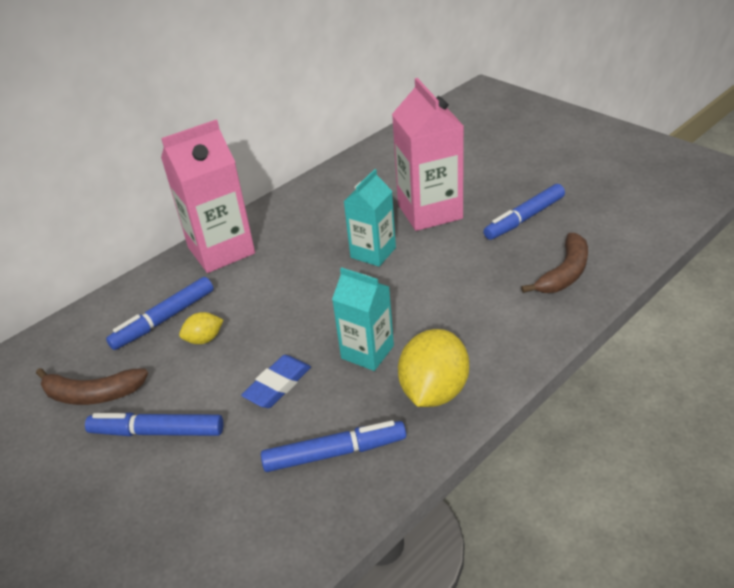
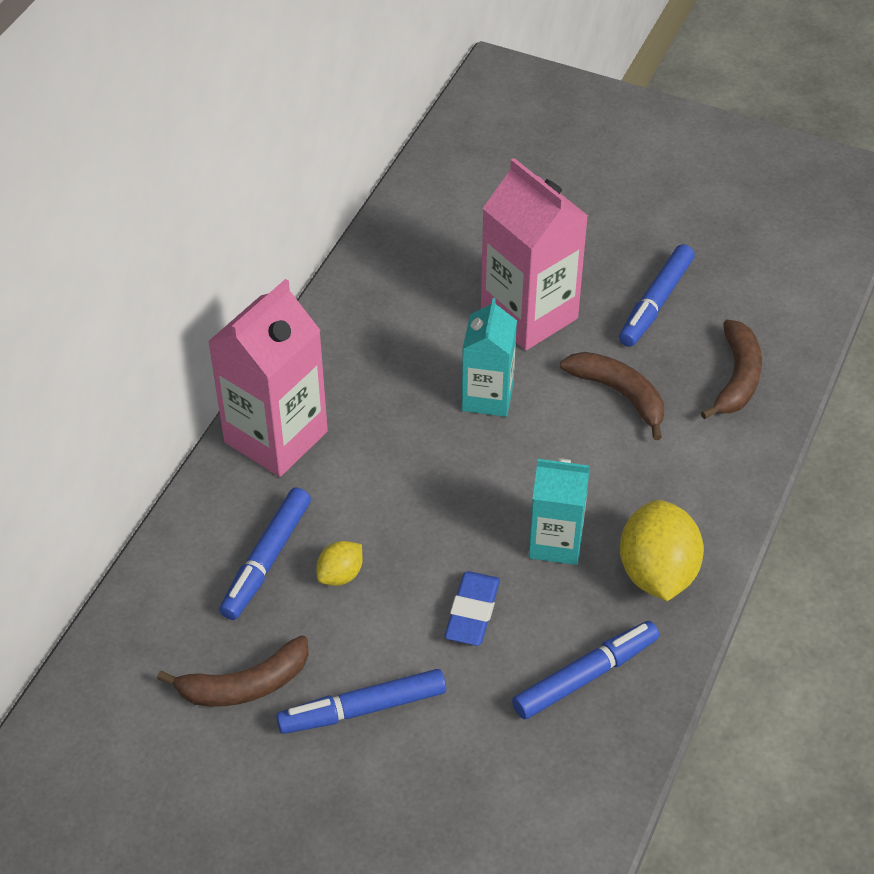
camera: 25 degrees left, 10 degrees up
none -> brown banana [560,352,664,440]

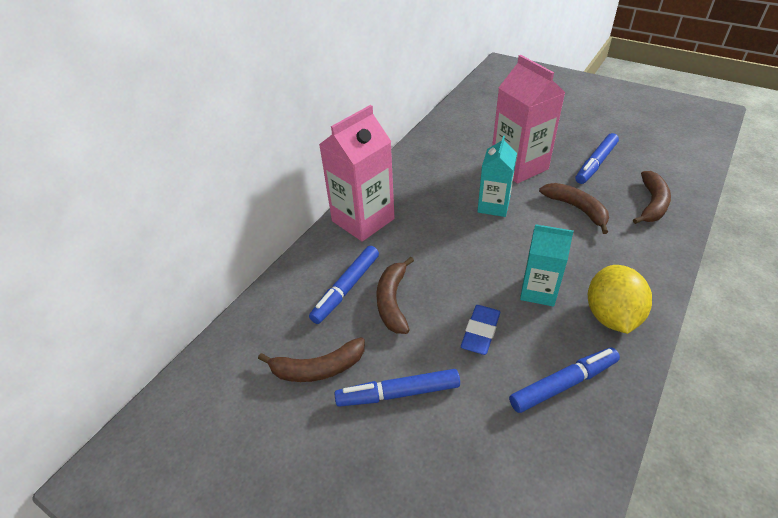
camera: 10 degrees right, 5 degrees down
yellow lemon [316,541,363,586] -> brown banana [376,257,414,334]

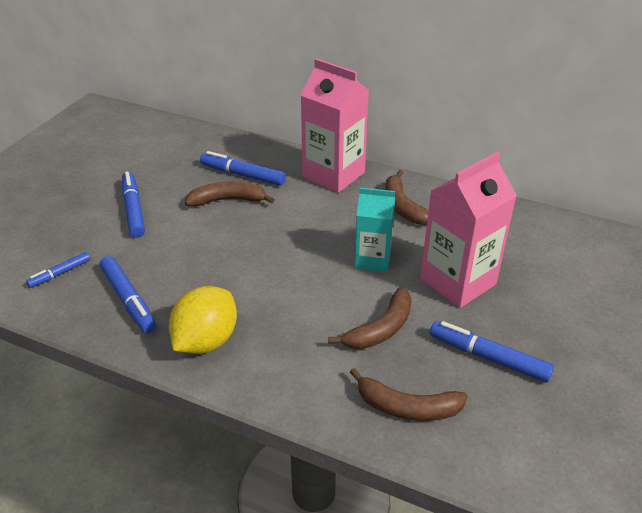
camera: 80 degrees right, 5 degrees down
brown banana [258,337,365,382] -> brown banana moved to [385,170,429,225]
blue eraser [461,305,500,355] -> none
turquoise carton [520,224,574,307] -> none
yellow lemon [588,265,652,334] -> yellow lemon turned 60 degrees counterclockwise [169,286,237,354]
none -> blue marker [26,252,90,288]

